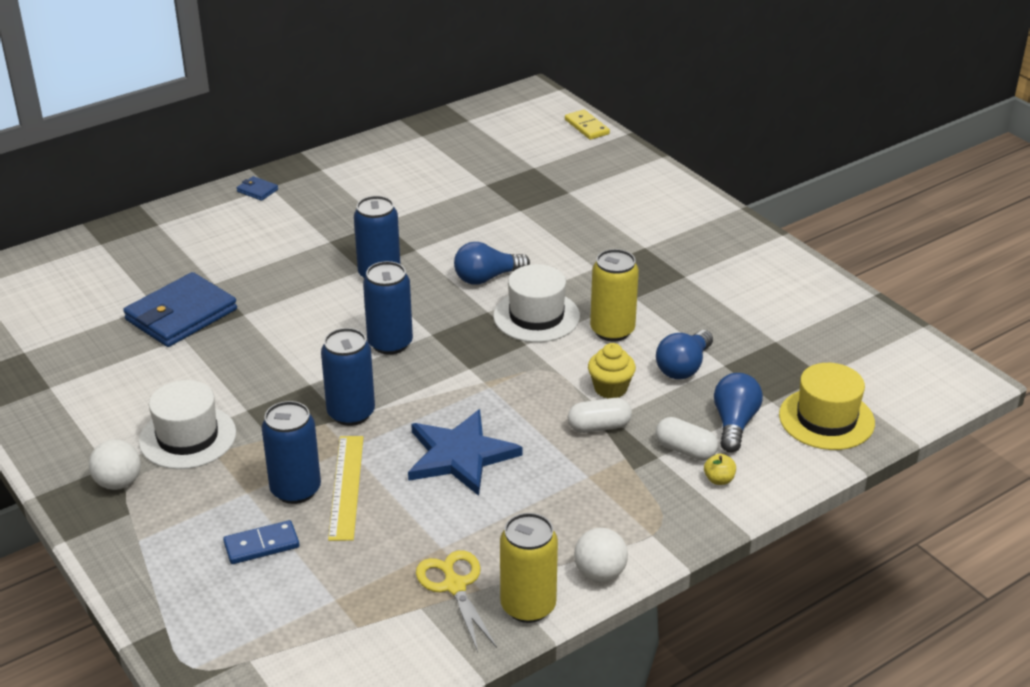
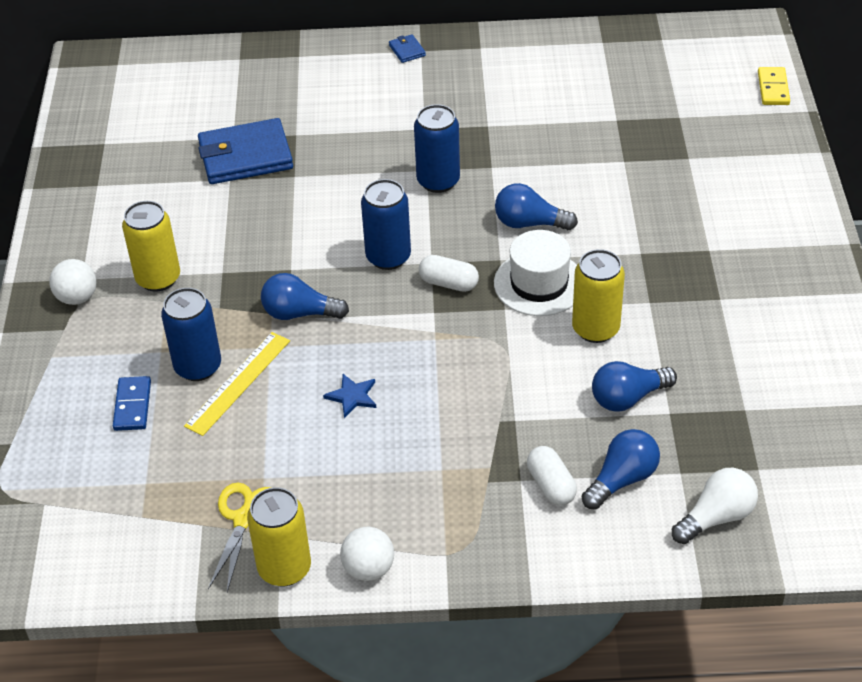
camera: 35 degrees right, 10 degrees up
white hat [139,380,236,469] -> yellow can [122,201,180,292]
blue domino [223,520,299,564] -> blue domino turned 75 degrees clockwise [113,376,151,431]
blue can [321,328,375,426] -> blue light bulb [261,273,349,320]
blue star [408,409,522,496] -> blue star [323,374,376,418], size x0.47
white capsule [568,398,632,433] -> white capsule moved to [419,255,479,292]
yellow cupcake [588,343,636,399] -> none
yellow apple [704,454,736,485] -> none
yellow hat [779,363,875,450] -> white light bulb [672,468,758,544]

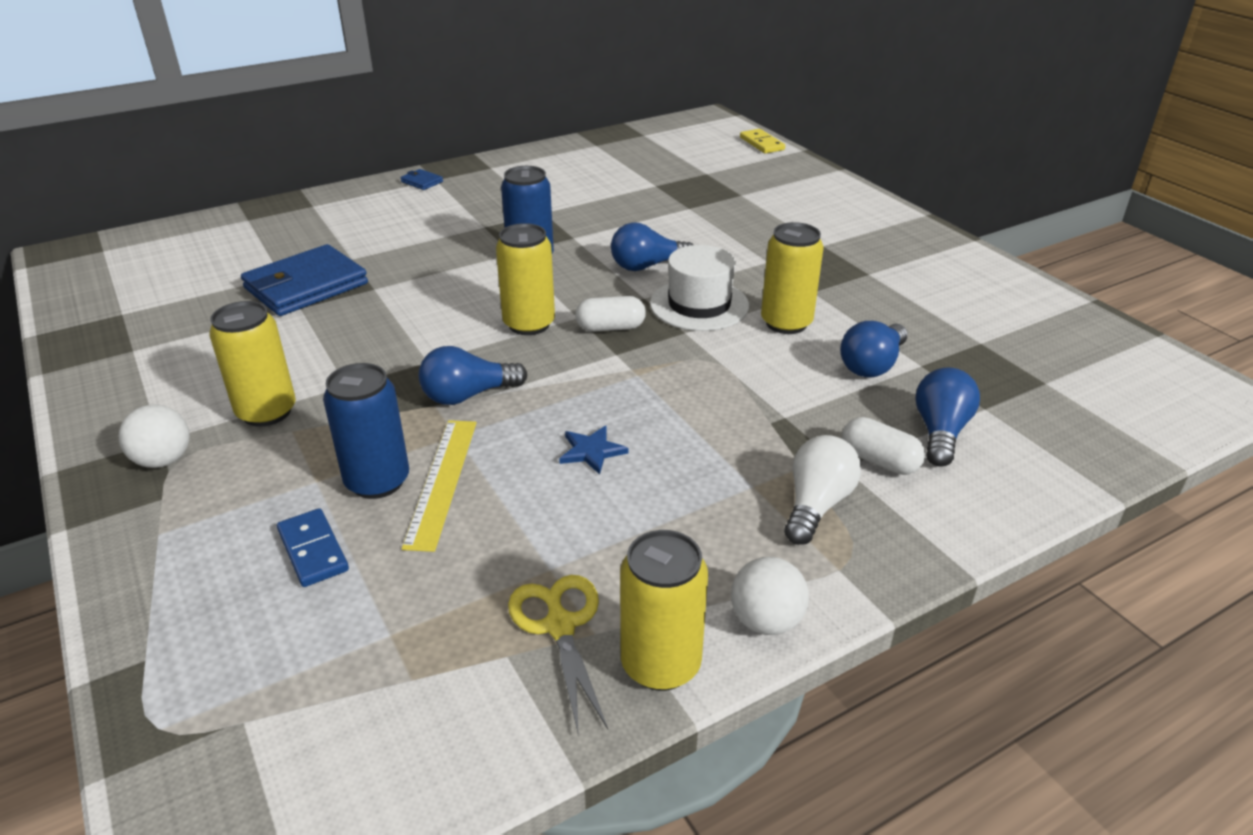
camera: 30 degrees left, 10 degrees down
blue can [361,179,411,270] -> yellow can [496,223,555,335]
white light bulb [672,468,758,544] -> white light bulb moved to [784,435,861,545]

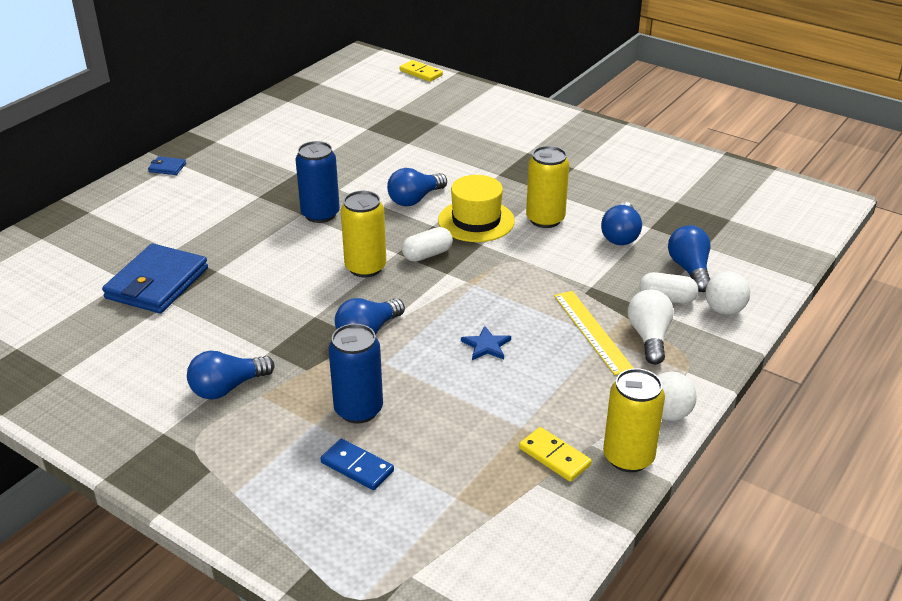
camera: 25 degrees left, 0 degrees up
white ball [119,405,189,468] -> white ball moved to [705,271,750,315]
yellow can [209,301,296,427] -> blue light bulb [187,351,275,399]
yellow ruler [402,420,477,552] -> yellow ruler moved to [554,291,633,375]
yellow scissors [508,575,608,736] -> yellow domino [519,427,592,482]
white hat [650,245,749,331] -> yellow hat [438,175,515,242]

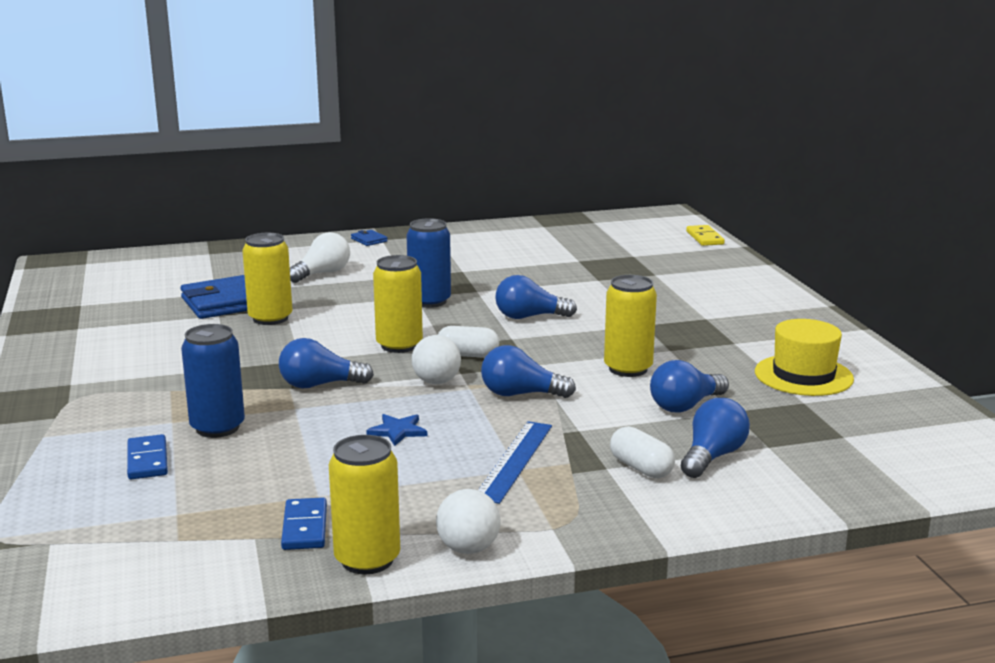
camera: 40 degrees right, 15 degrees down
blue light bulb [187,351,275,399] -> blue light bulb moved to [481,345,576,398]
yellow hat [438,175,515,242] -> yellow hat moved to [755,319,854,396]
yellow domino [519,427,592,482] -> blue domino [281,497,327,550]
yellow ruler [554,291,633,375] -> blue ruler [478,421,552,504]
white light bulb [628,289,674,365] -> white light bulb moved to [290,232,350,283]
white ball [705,271,750,315] -> white ball moved to [412,335,461,384]
none -> yellow can [242,233,292,325]

